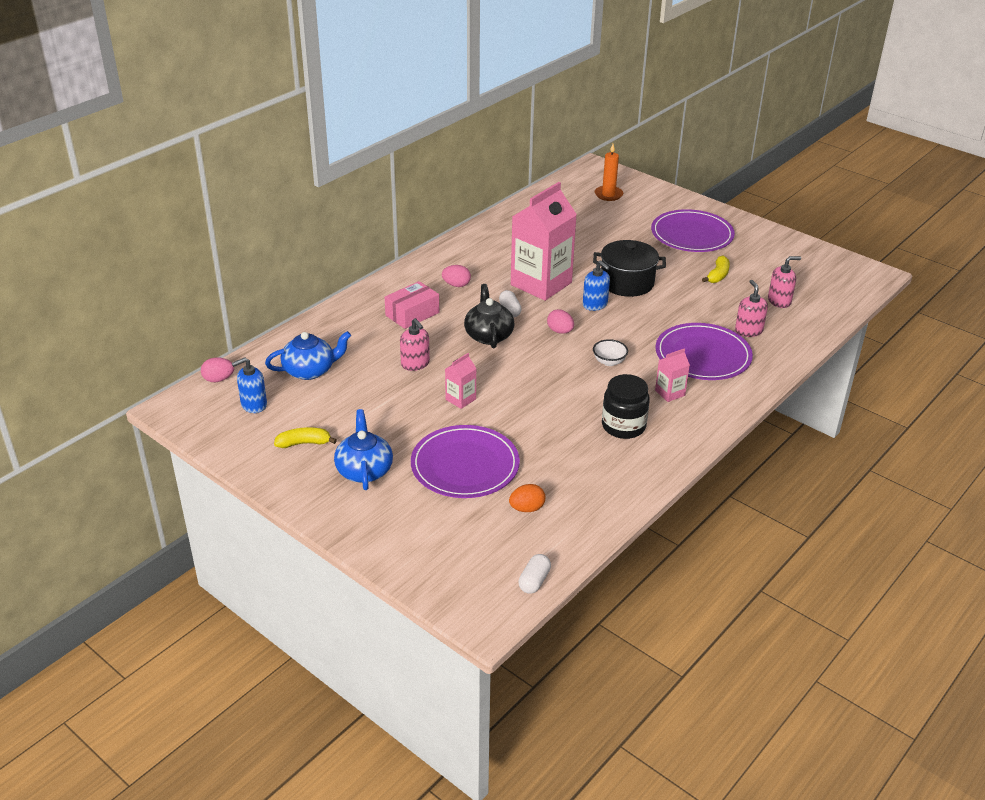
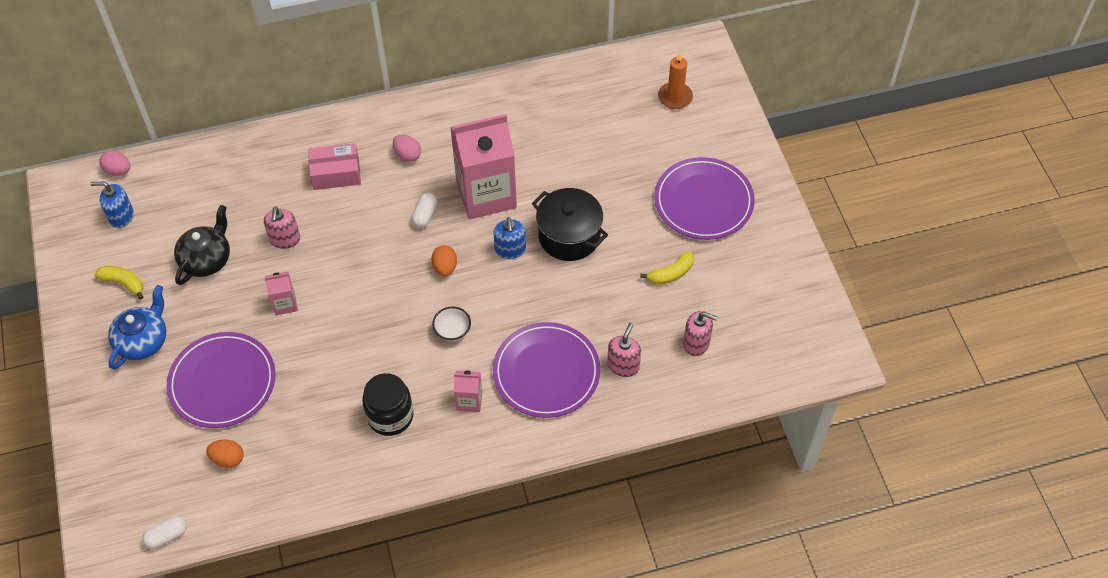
camera: 35 degrees right, 20 degrees up
blue teapot [265,331,351,380] -> none
black teapot [464,284,514,349] -> black teapot moved to [174,205,230,285]
pink egg [547,309,574,334] -> orange egg [431,245,457,276]

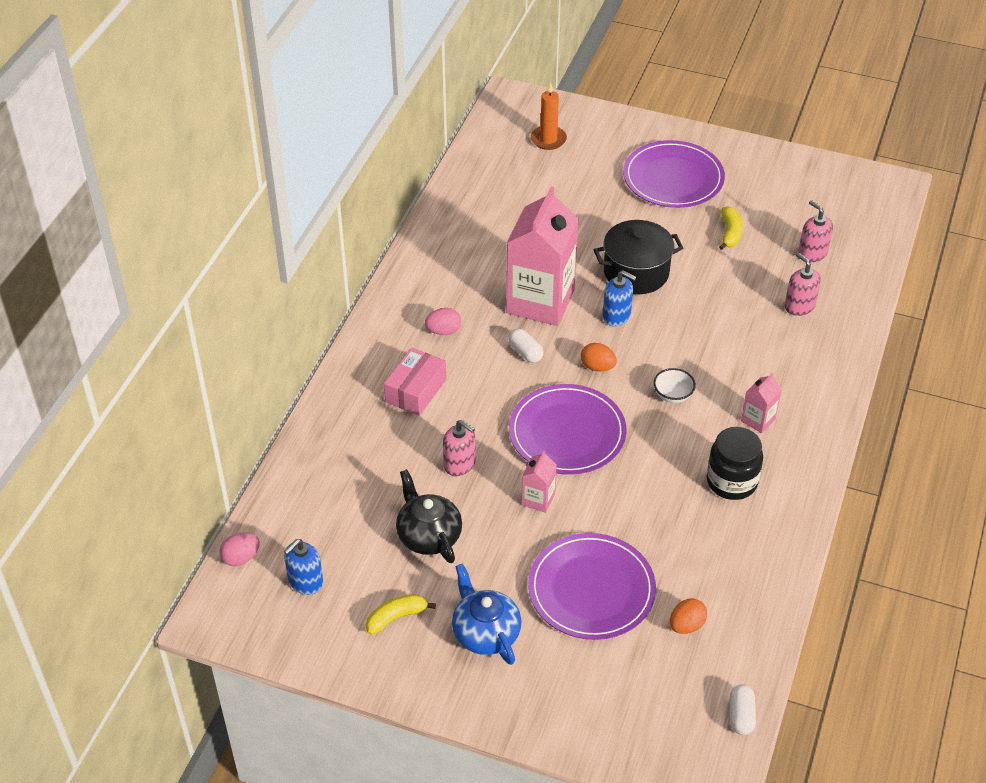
camera: 55 degrees left, 10 degrees down
purple plate [493,322,600,418] -> purple plate moved to [509,384,626,475]
pink soap dispenser [683,311,718,356] -> pink soap dispenser turned 90 degrees counterclockwise [798,200,833,262]

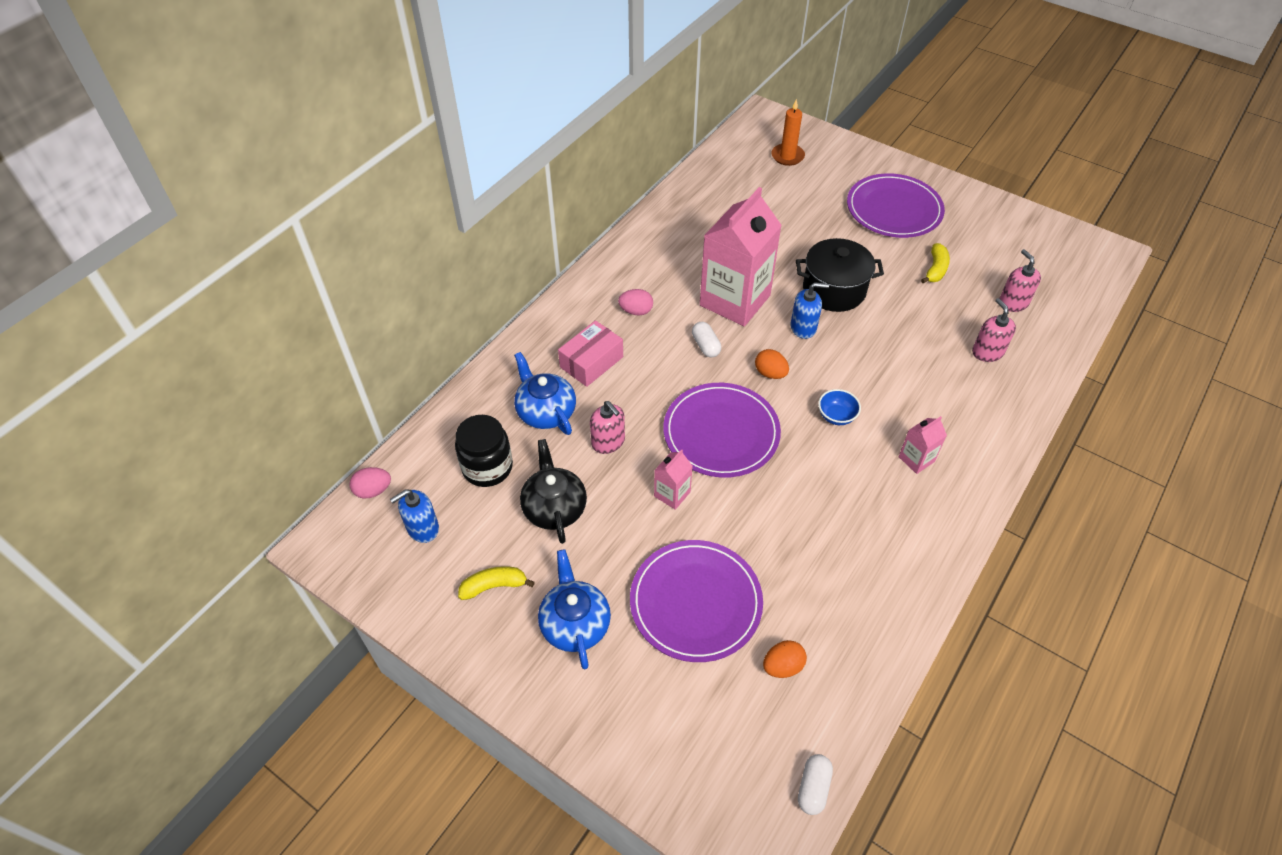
camera: 15 degrees right, 5 degrees up
blue soap dispenser [603,270,636,326] -> blue soap dispenser turned 45 degrees counterclockwise [790,282,829,339]
white bowl [654,368,696,403] -> blue bowl [818,389,861,425]
black jar [707,427,763,500] -> black jar moved to [455,415,513,487]
none -> blue teapot [514,352,576,435]

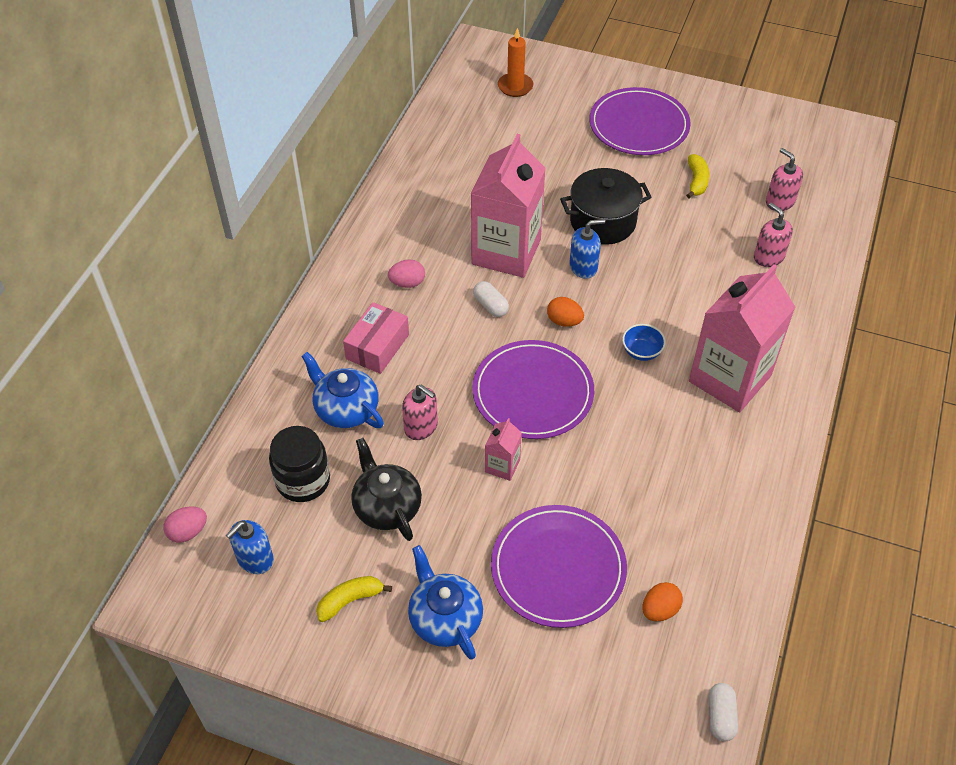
camera: 15 degrees left, 0 degrees up
pink carton [898,416,947,474] -> pink carton [689,264,796,412], size x2.32

